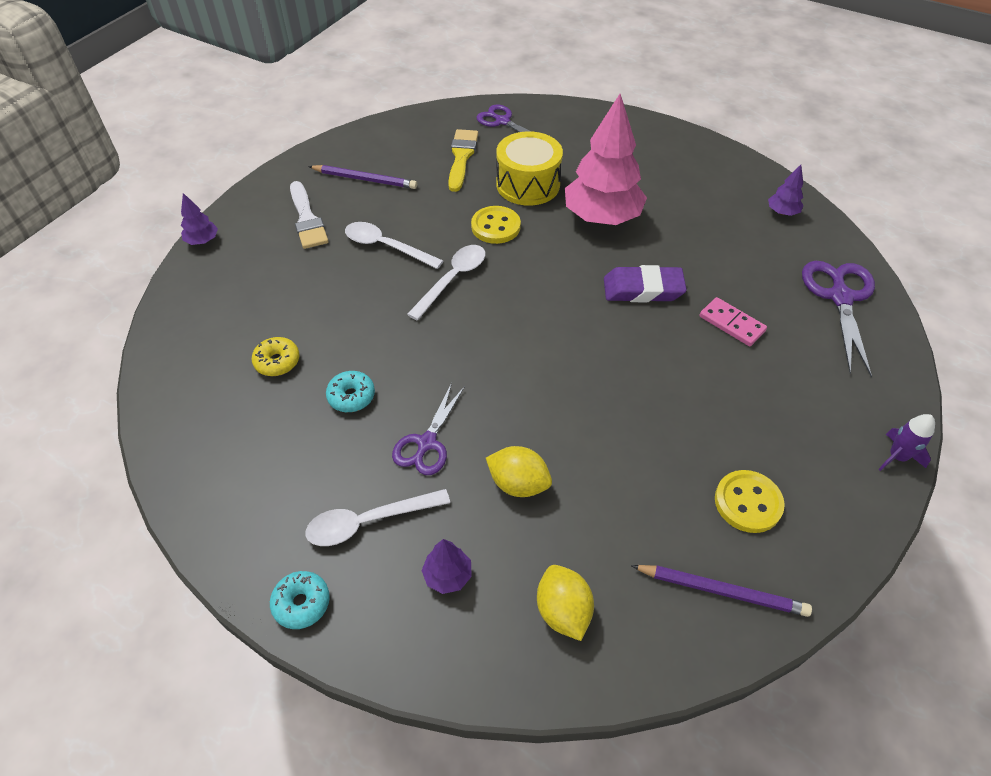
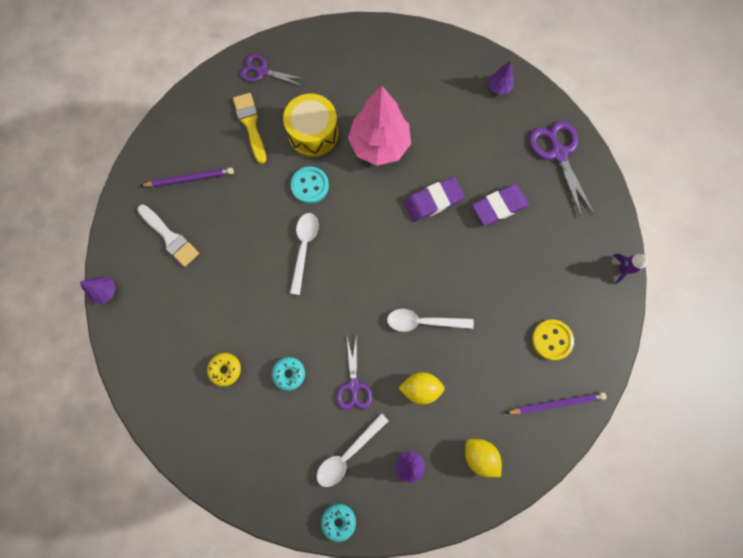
camera: 25 degrees left, 25 degrees up
white spoon [345,222,443,269] -> white spoon moved to [387,309,474,332]
yellow button [471,206,521,244] -> turquoise button [291,166,329,204]
pink domino [700,297,767,346] -> purple eraser [472,185,529,226]

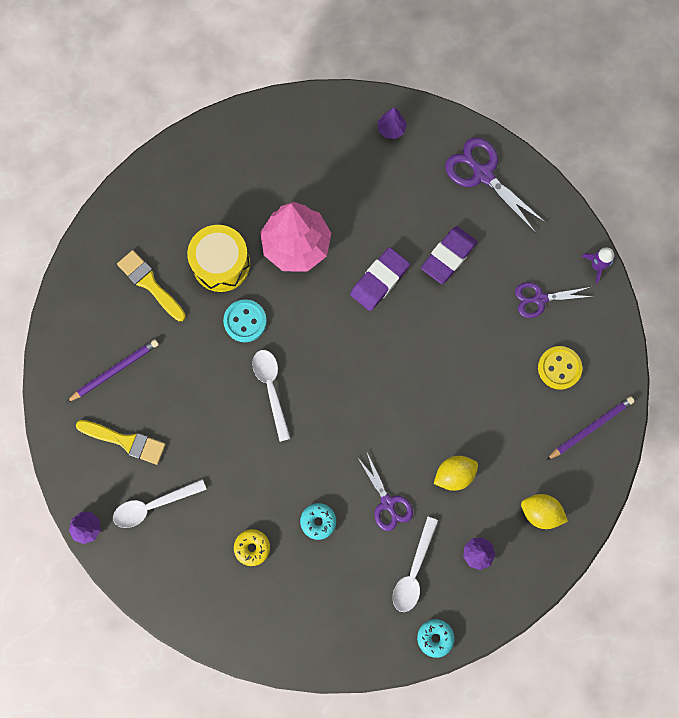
camera: 25 degrees left, 0 degrees up
white brush [137,204,199,267] -> yellow brush [76,420,166,465]
purple scissors [240,54,304,86] -> purple scissors moved to [515,282,594,318]
white spoon [387,309,474,332] -> white spoon moved to [113,479,207,528]

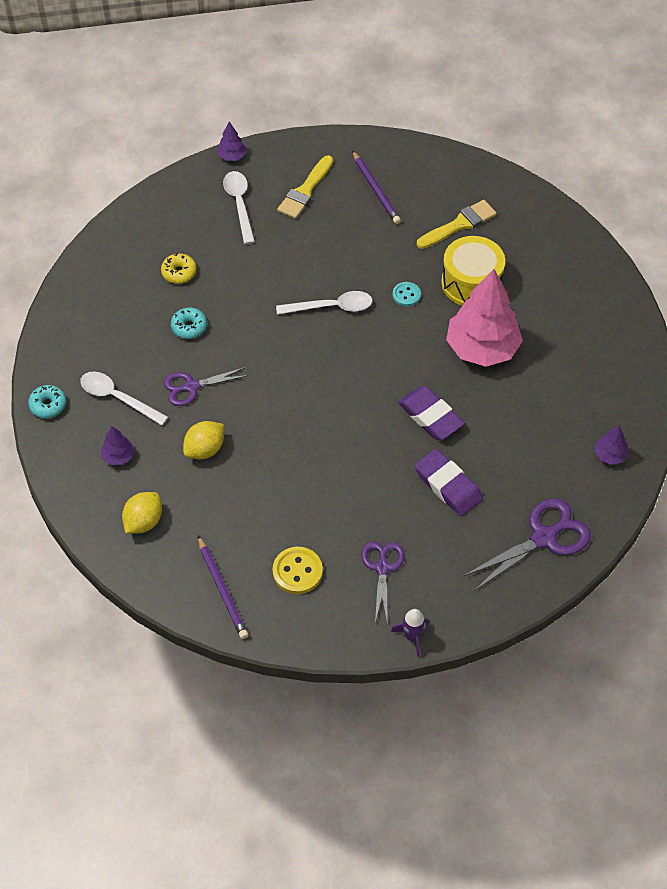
camera: 100 degrees right, 20 degrees down
turquoise button [223,299,267,342] -> turquoise button [393,282,421,307], size x0.64
yellow lemon [434,456,478,491] -> yellow lemon turned 60 degrees clockwise [183,421,224,459]

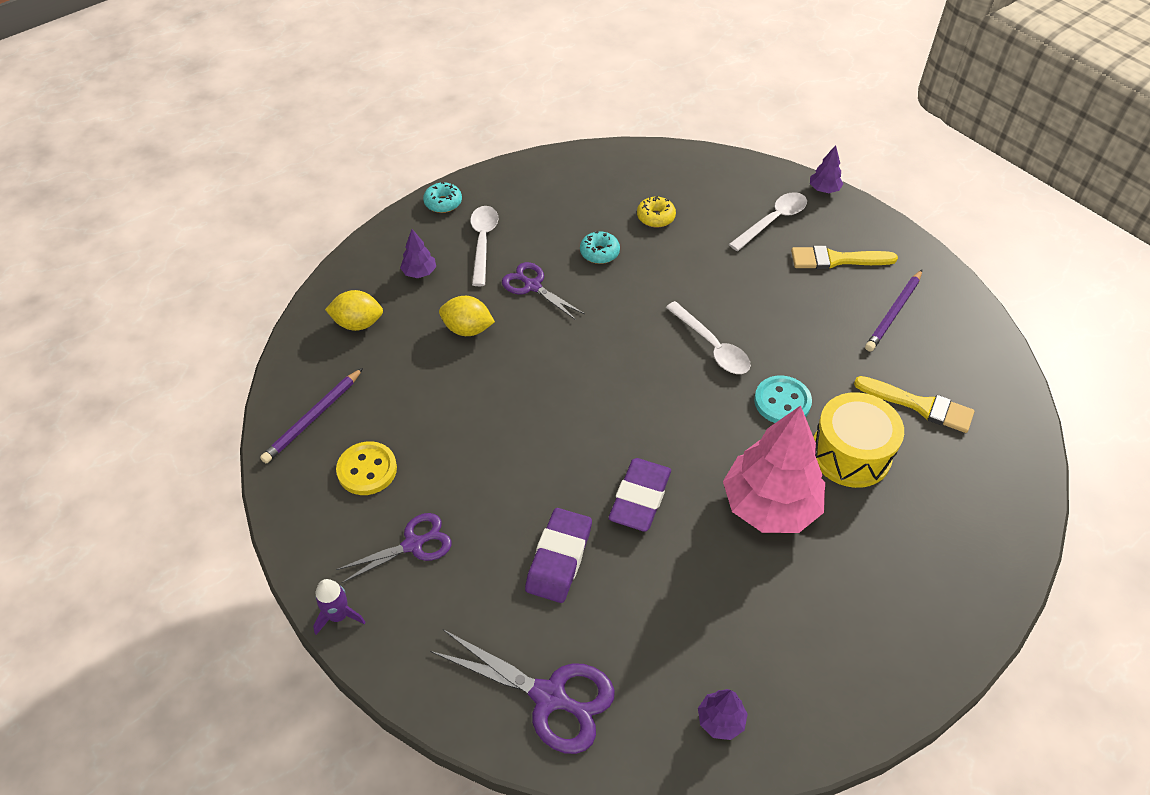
camera: 60 degrees right, 5 degrees down
turquoise button [393,282,421,307] -> turquoise button [754,376,812,423], size x1.57

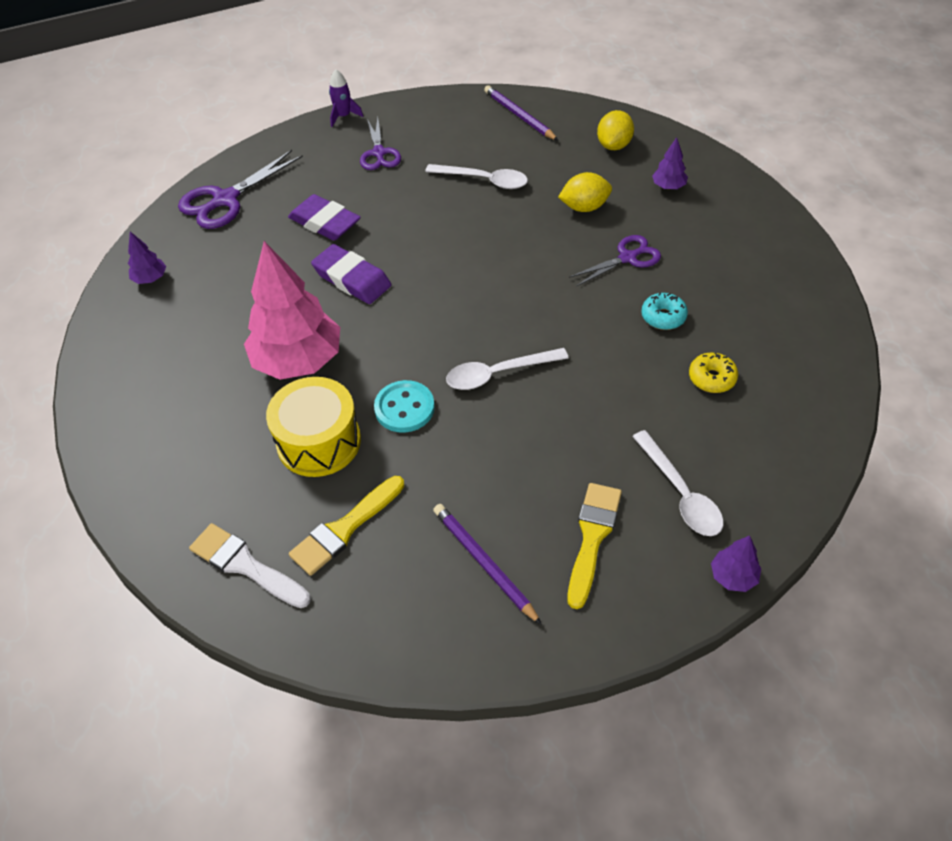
camera: 110 degrees right, 0 degrees up
yellow button [336,441,397,495] -> none
turquoise donut [423,182,462,213] -> none
yellow lemon [439,296,495,336] -> yellow lemon turned 45 degrees clockwise [558,172,612,212]
white spoon [470,206,498,286] -> white spoon moved to [425,164,528,189]
none -> white brush [189,523,311,608]

